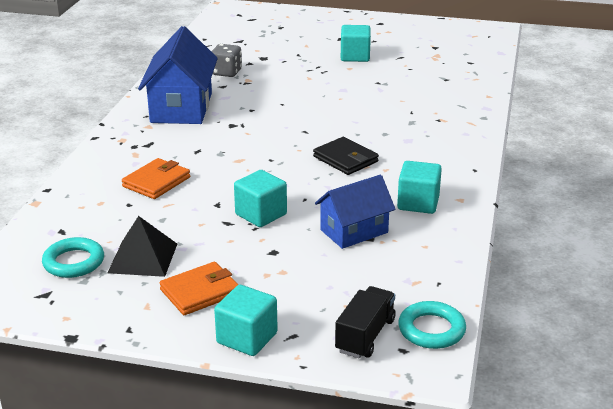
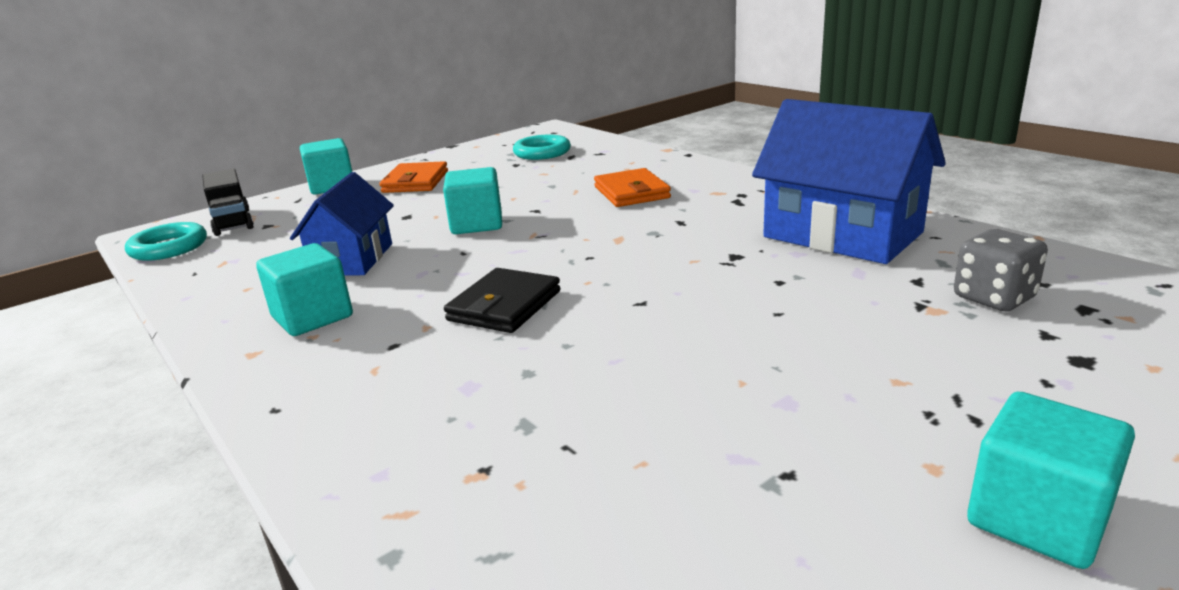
camera: 130 degrees right, 5 degrees down
black pyramid [108,216,177,277] -> none
black wallet [313,137,379,175] -> black wallet turned 60 degrees counterclockwise [444,268,561,333]

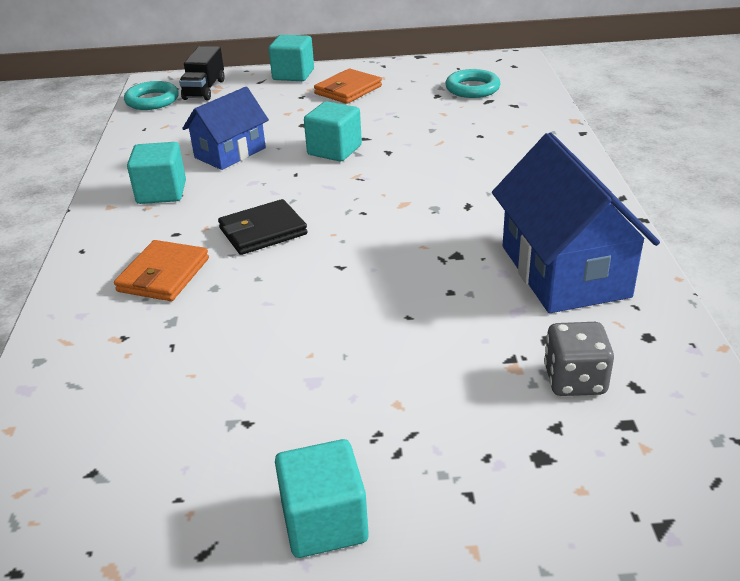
camera: 35 degrees right, 10 degrees up
orange wallet [594,168,671,207] -> orange wallet moved to [114,240,209,301]

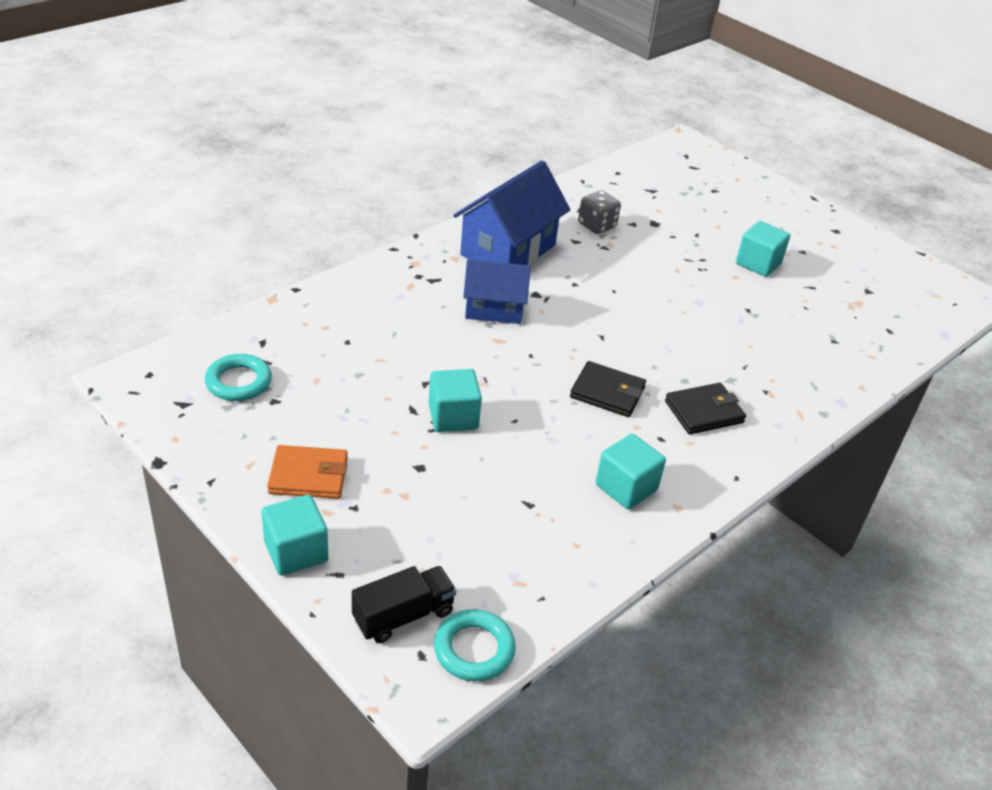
camera: 135 degrees left, 5 degrees up
orange wallet [114,240,209,301] -> black wallet [665,383,746,434]
blue house [182,87,269,170] -> blue house moved to [463,259,531,324]

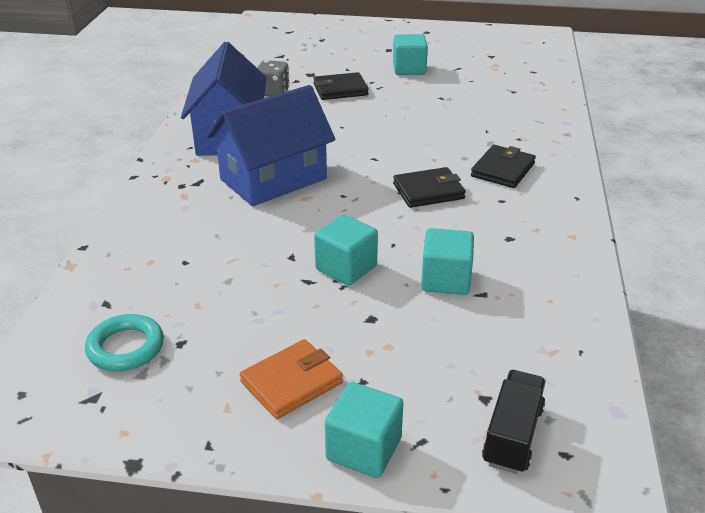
camera: 35 degrees left, 5 degrees down
turquoise ring [434,609,516,681] -> none
blue house [463,259,531,324] -> blue house [207,85,336,206], size x1.59
turquoise cube [596,434,666,509] -> turquoise cube moved to [421,228,474,295]
none -> black wallet [313,72,369,100]

